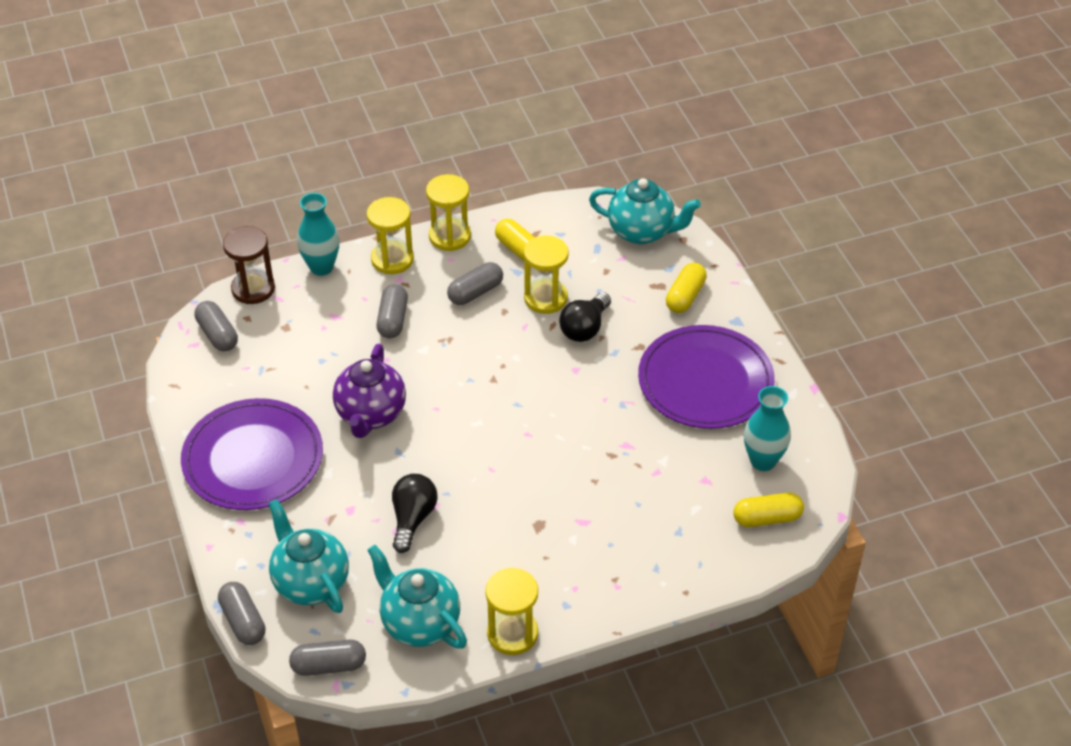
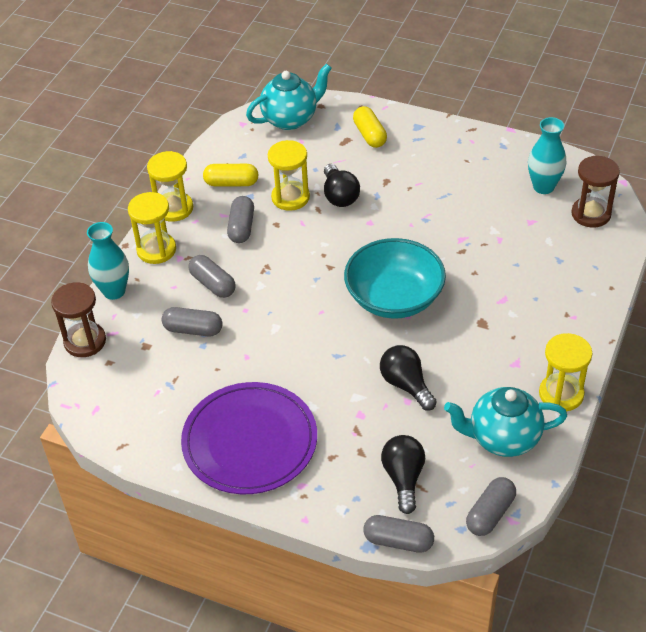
camera: 45 degrees left, 0 degrees up
grey capsule [195,301,238,352] -> grey capsule moved to [162,307,223,336]
turquoise teapot [268,499,349,613] -> black light bulb [381,435,425,514]
purple teapot [333,344,406,438] -> none
purple plate [638,325,775,429] -> none
yellow capsule [733,493,804,527] -> brown hourglass [571,156,620,228]
none -> turquoise bowl [344,238,446,319]

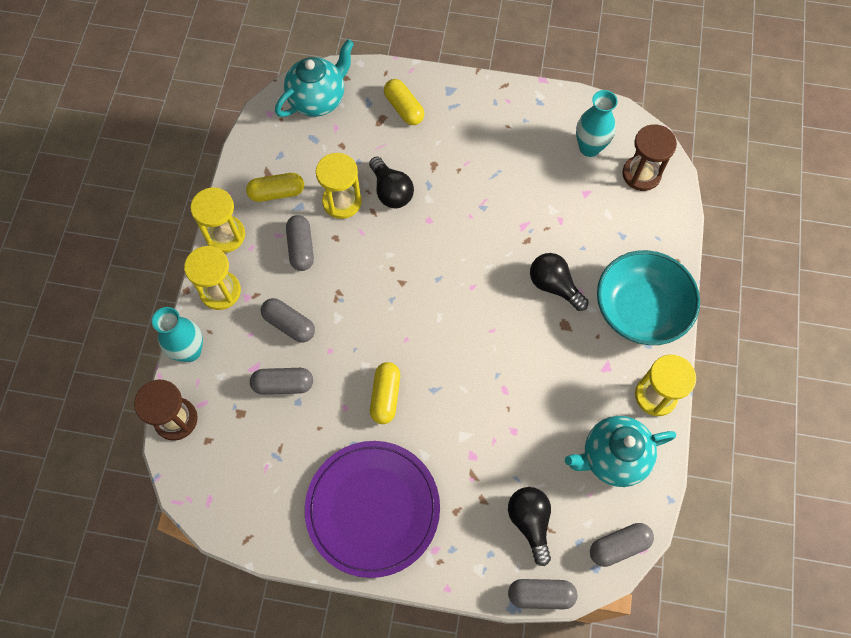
camera: 15 degrees left, 20 degrees up
turquoise bowl [344,238,446,319] -> turquoise bowl moved to [597,250,700,345]
black light bulb [380,345,437,411] -> black light bulb moved to [530,253,589,311]
grey capsule [466,477,516,536] -> grey capsule turned 45 degrees clockwise [590,523,654,567]
none -> yellow capsule [370,362,400,424]

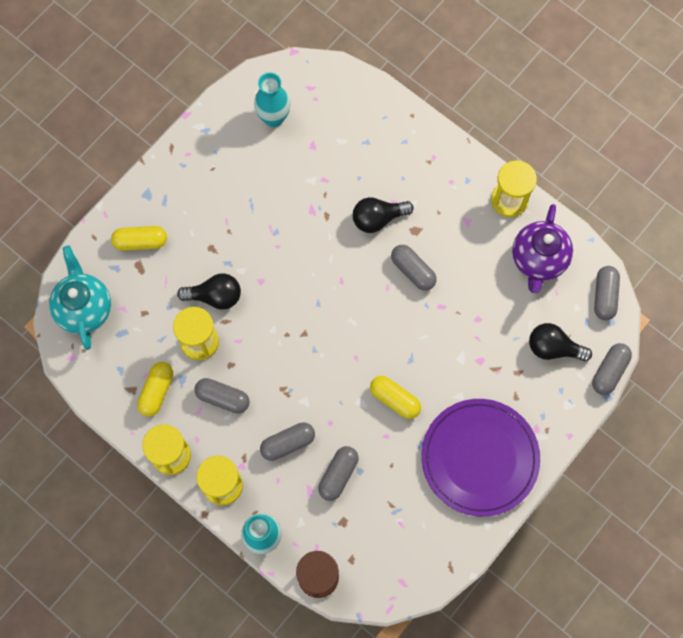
camera: 60 degrees left, 5 degrees up
turquoise teapot [565,416,676,487] -> purple teapot [512,204,573,294]
turquoise bowl [597,250,700,345] -> none
brown hourglass [622,124,677,191] -> none
none -> grey capsule [391,245,437,290]

